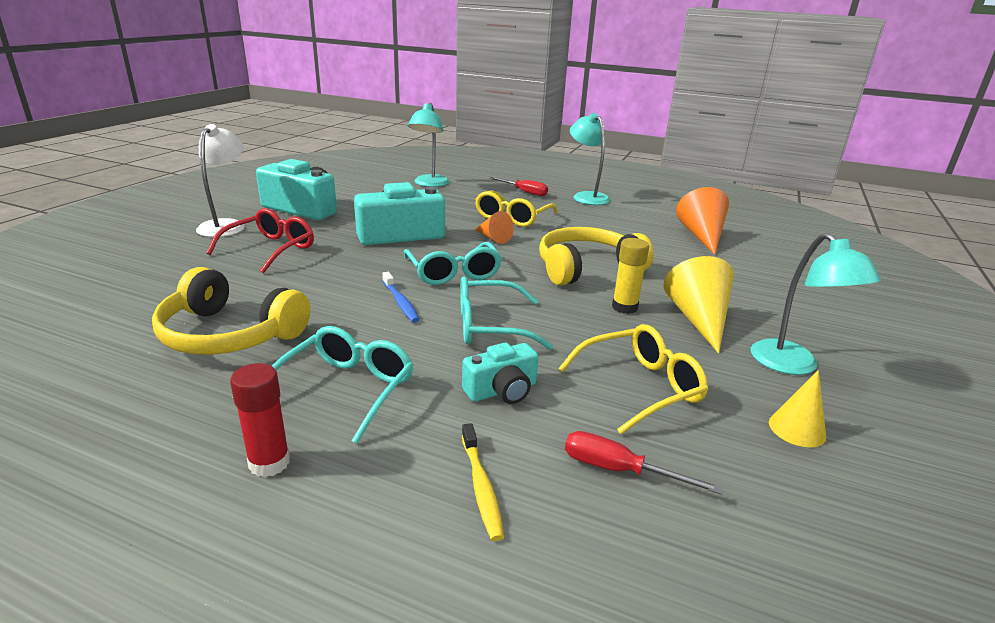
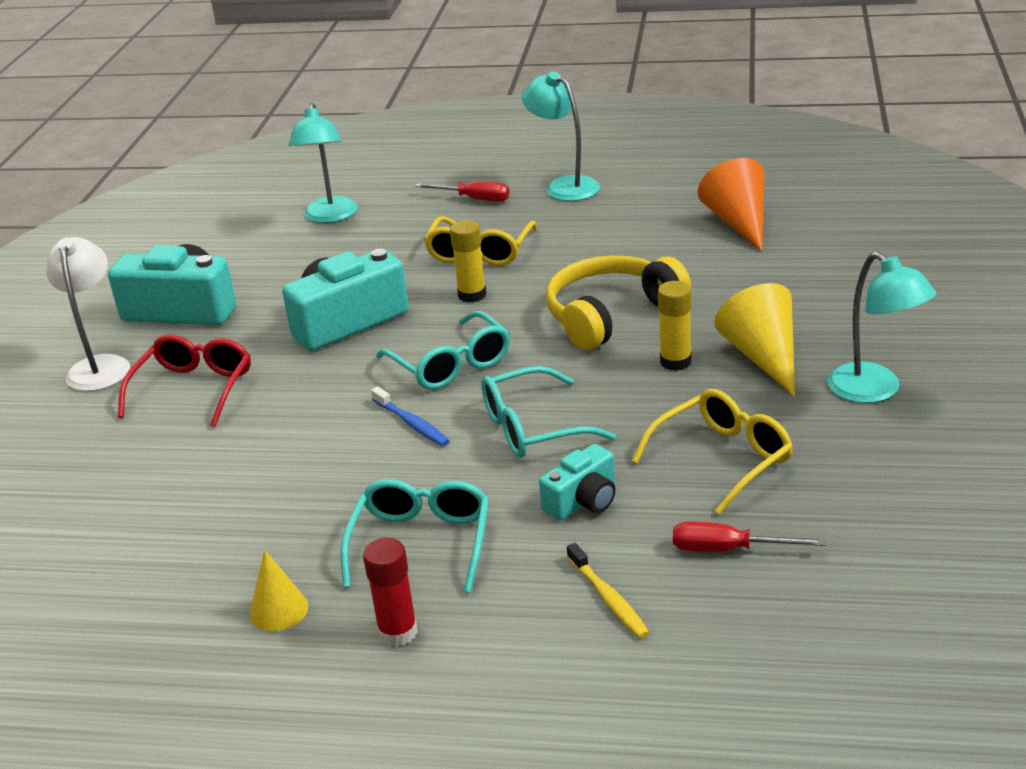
camera: 10 degrees left, 5 degrees up
yellow headphones [152,267,310,355] -> none
orange cone [475,211,514,244] -> yellow glue stick [450,220,486,303]
yellow cone [769,370,826,447] -> yellow cone moved to [249,550,308,631]

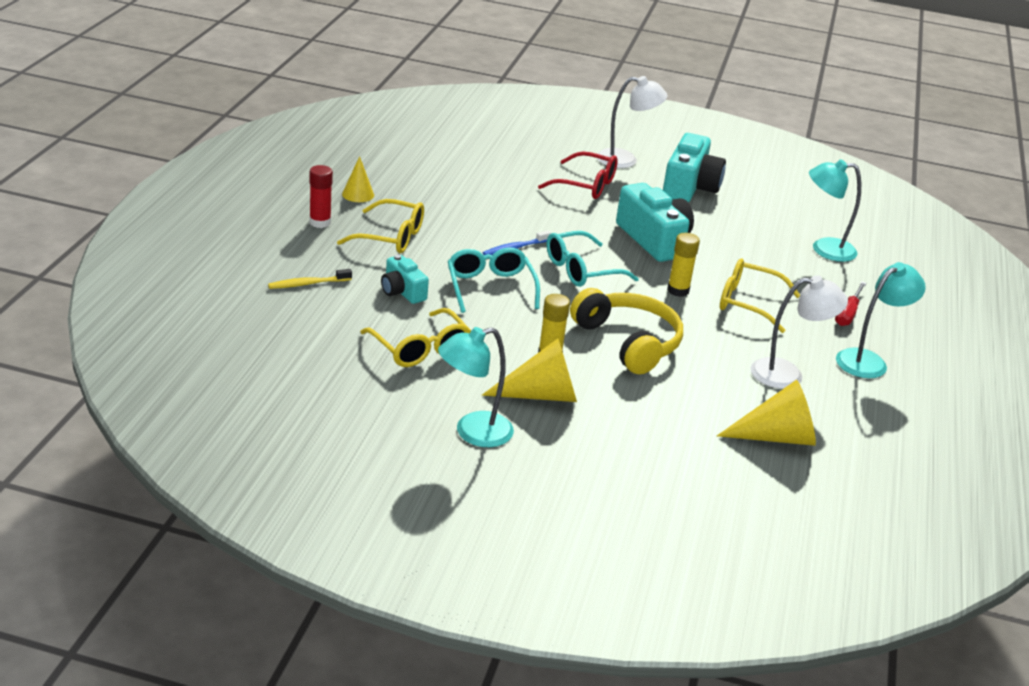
camera: 90 degrees right, 0 degrees up
turquoise glasses [341,479,489,593] -> yellow glasses [337,199,424,253]
red screwdriver [673,522,826,552] -> none
orange cone [698,158,765,252] -> yellow cone [717,380,816,446]
none -> white lamp [751,276,848,389]

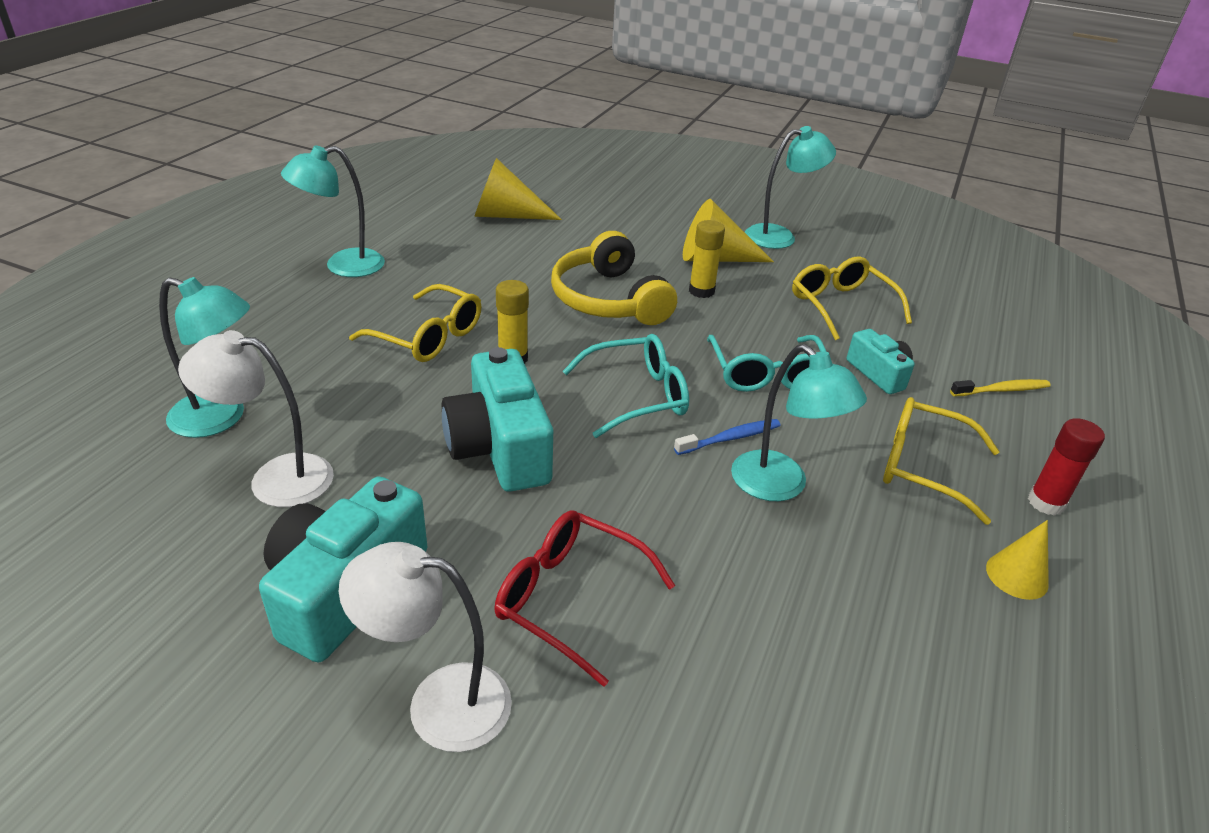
camera: 170 degrees left, 5 degrees up
white lamp [751,276,848,389] -> white lamp moved to [178,330,334,507]
red screwdriver [835,281,866,326] -> none
none -> turquoise lamp [731,344,867,501]

